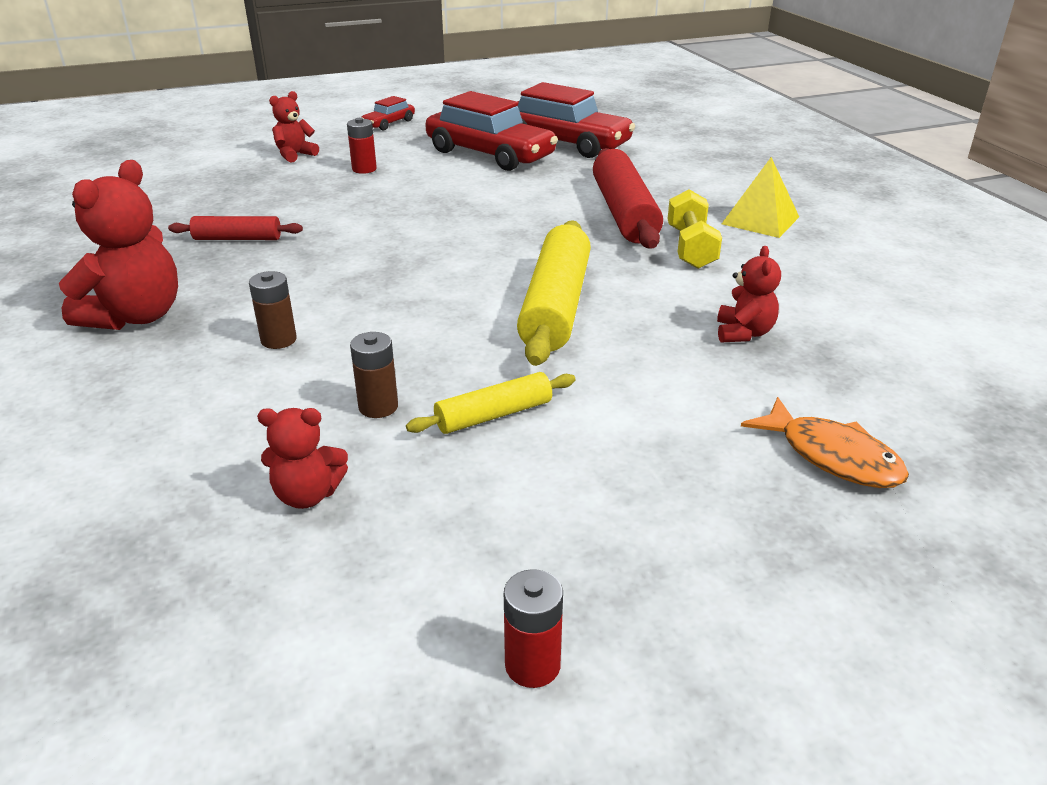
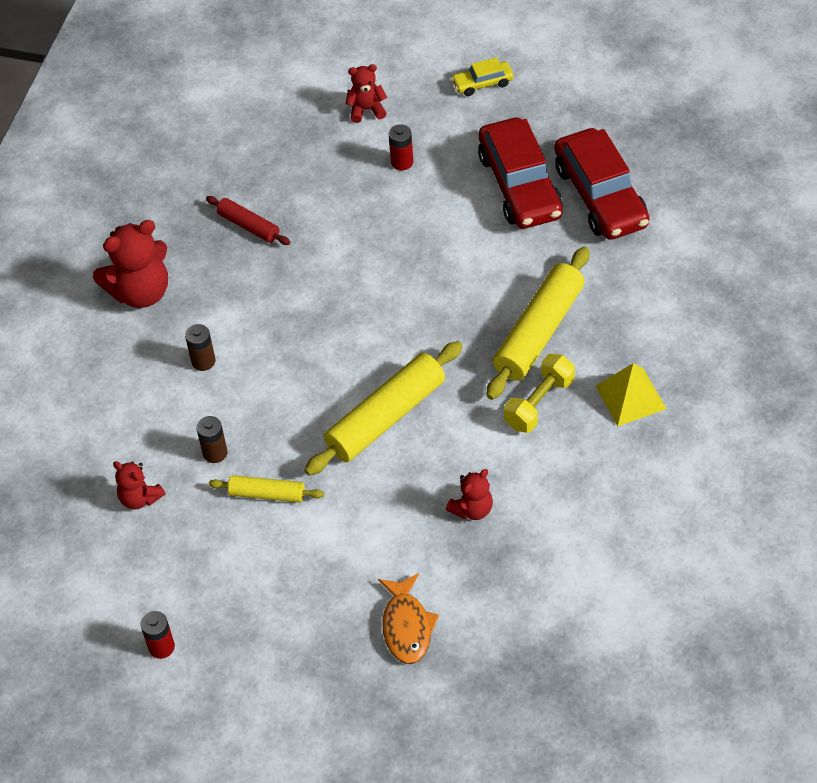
camera: 40 degrees right, 20 degrees up
red car [361,96,415,130] -> yellow car [451,57,513,96]
red rolling pin [593,148,663,249] -> yellow rolling pin [486,247,590,400]

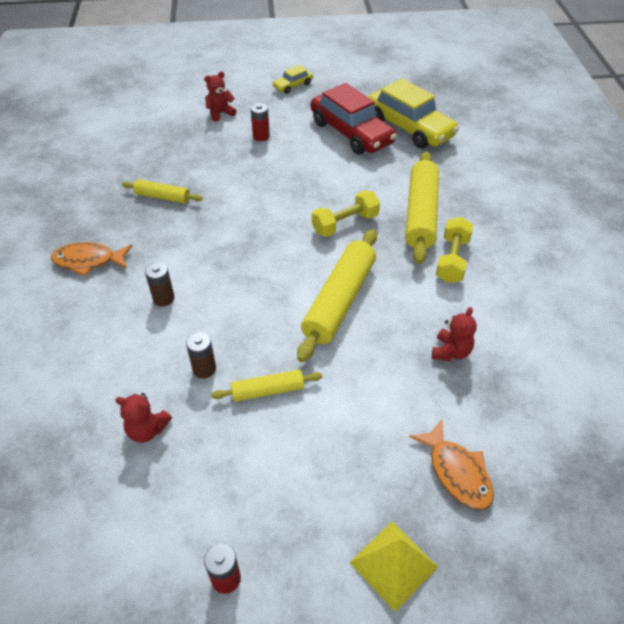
camera: 25 degrees left, 5 degrees down
red teddy bear [93,220,168,308] -> orange fish [51,242,132,276]
red rolling pin [206,196,290,245] -> yellow rolling pin [122,179,202,203]
red car [555,128,649,240] -> yellow car [368,78,459,149]
yellow pyramid [596,363,666,426] -> yellow pyramid moved to [349,521,438,612]
none -> yellow dumbbell [312,190,380,237]

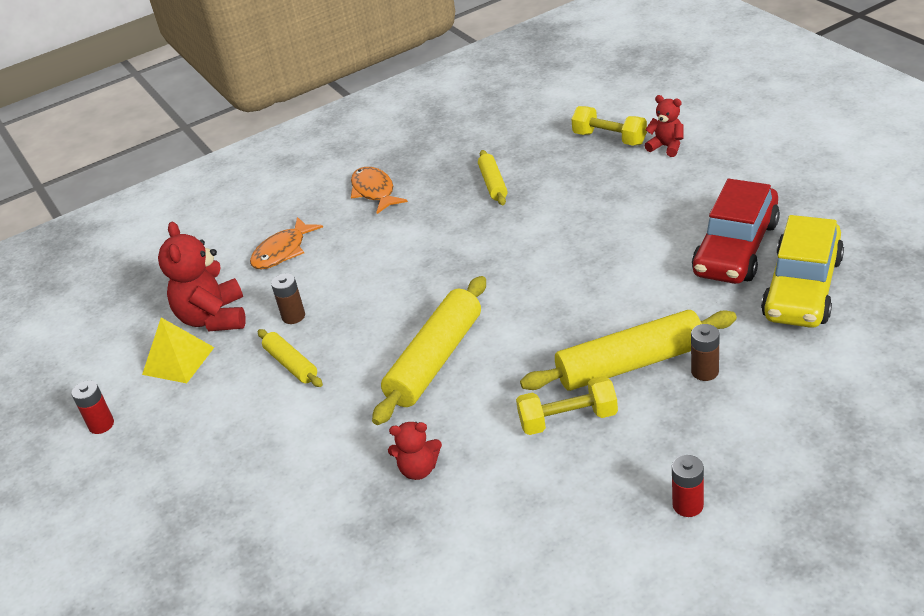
camera: 70 degrees right, 10 degrees down
red teddy bear [115,393,172,443] -> red teddy bear [158,222,246,331], size x1.80
brown battery [145,262,175,307] -> brown battery moved to [691,324,720,381]
red battery [251,103,270,141] -> red battery moved to [672,455,704,517]
yellow car [272,65,313,94] -> none
yellow rolling pin [297,229,377,362] -> yellow rolling pin turned 60 degrees counterclockwise [372,276,486,425]
yellow dumbbell [312,190,380,237] -> yellow dumbbell moved to [571,106,647,146]
yellow pyramid [349,521,438,612] -> yellow pyramid moved to [142,318,214,383]
orange fish [409,420,494,510] -> orange fish moved to [250,217,323,270]

